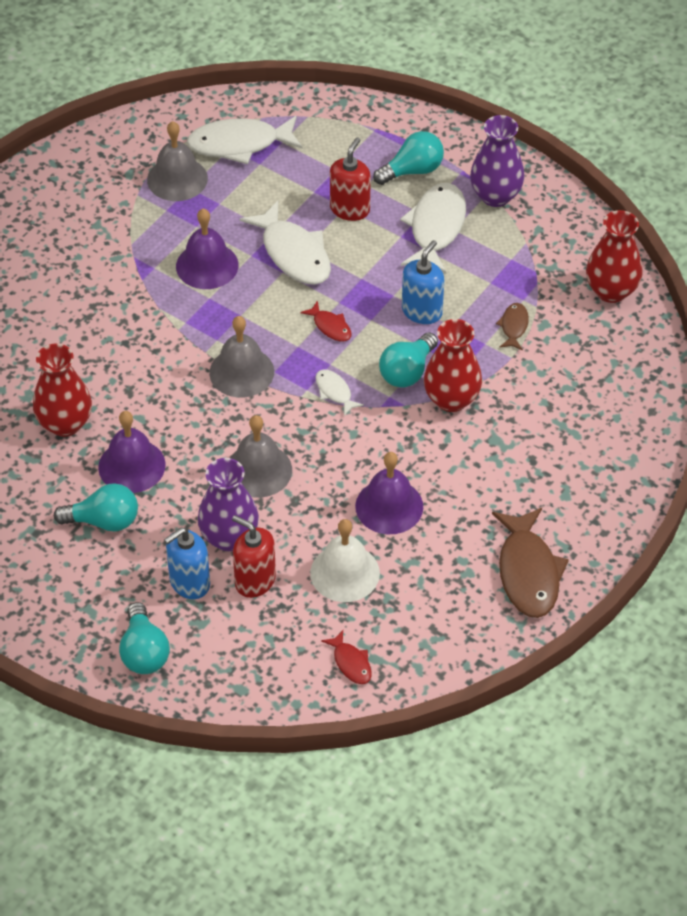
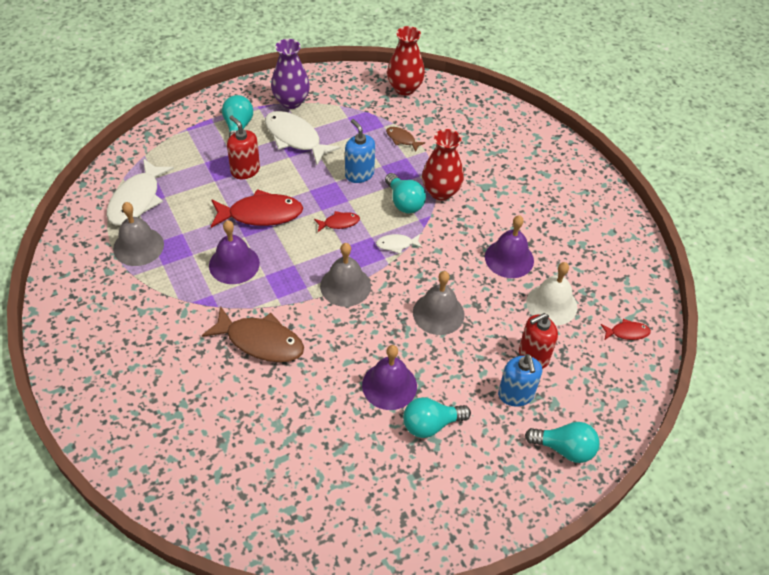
camera: 65 degrees left, 0 degrees up
red vase [33,343,92,437] -> none
turquoise light bulb [54,483,138,532] -> turquoise light bulb turned 135 degrees counterclockwise [403,397,471,438]
purple vase [198,458,259,551] -> none
white fish [240,201,331,285] -> red fish [211,189,303,228]
brown fish [492,508,569,618] -> brown fish moved to [202,306,304,362]

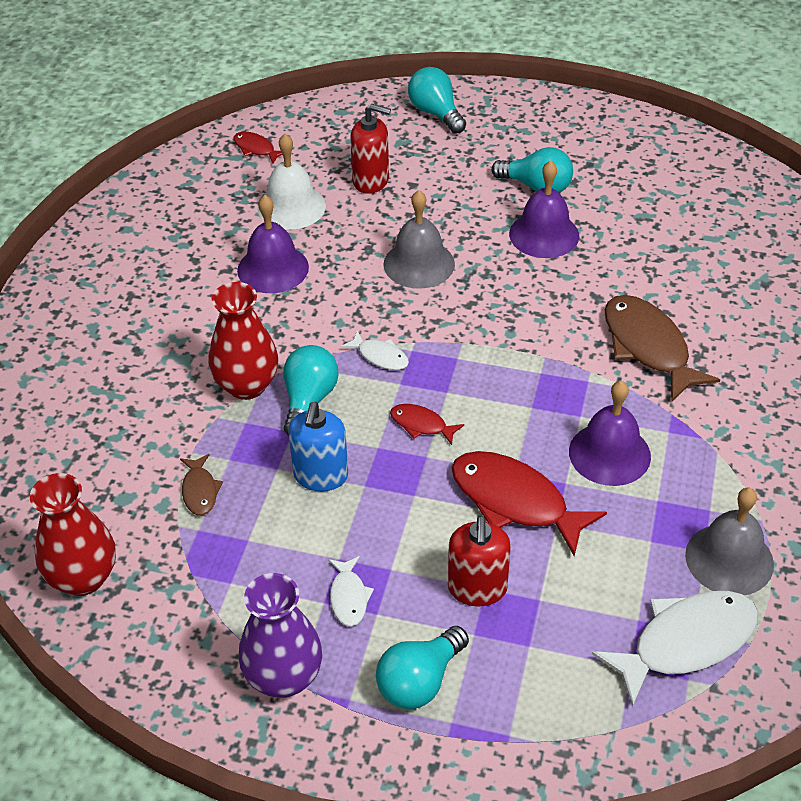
camera: 135 degrees left, 5 degrees down
white fish [265,111,340,165] -> white fish [328,556,374,626], size x0.49
grey bell [320,243,371,307] -> none
blue soap dispenser [498,354,542,407] -> none

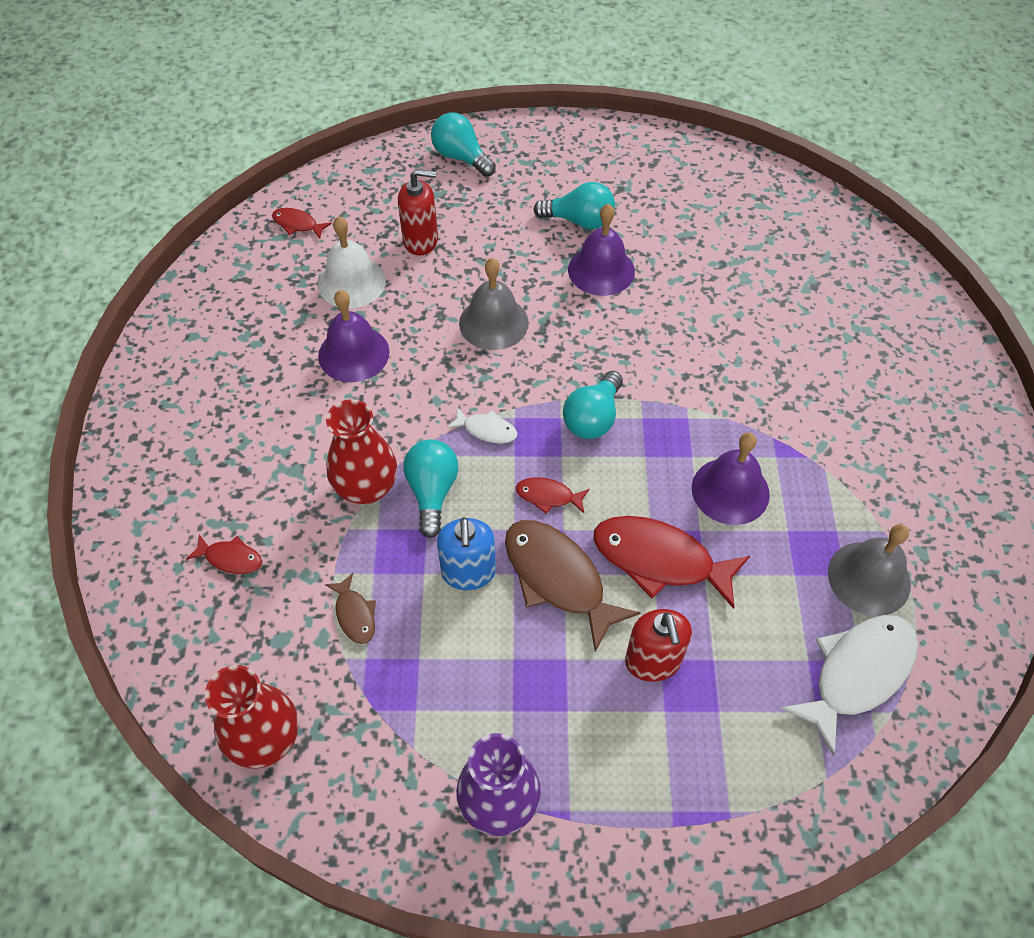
camera: 15 degrees left, 10 degrees up
white fish [328,556,374,626] -> none
turquoise light bulb [376,626,469,709] -> turquoise light bulb moved to [563,371,623,439]
brown fish [605,295,720,402] -> brown fish moved to [505,520,641,652]
none -> red fish [186,534,262,574]

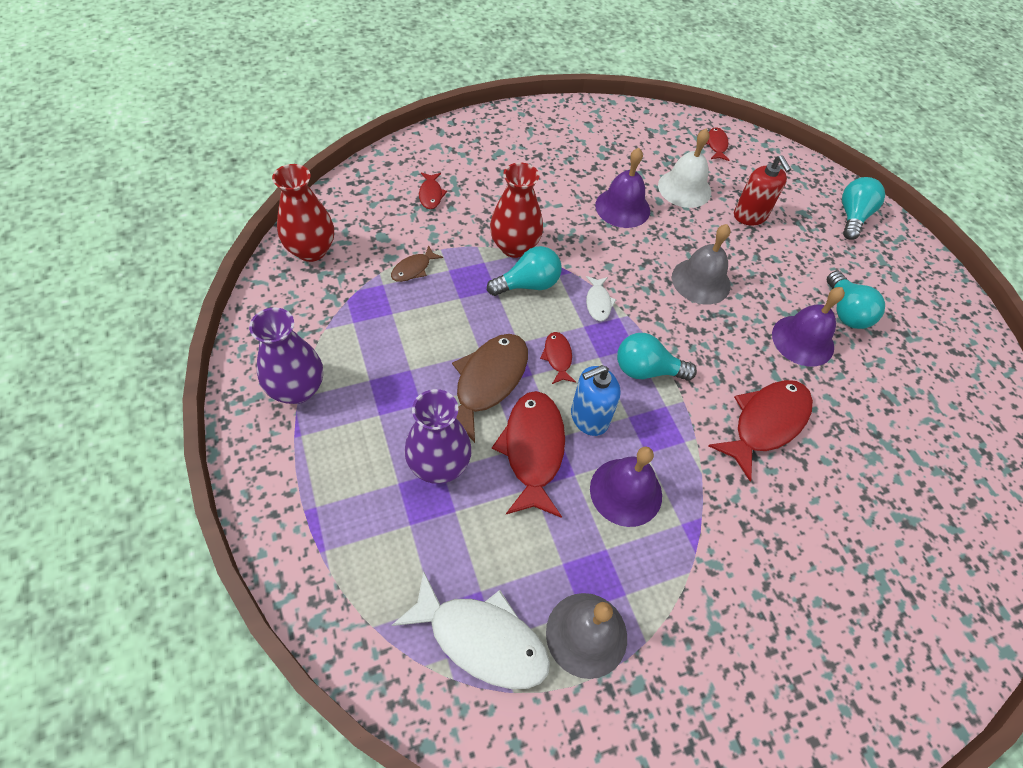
camera: 65 degrees right, 0 degrees up
blue soap dispenser [437,517,496,590] -> blue soap dispenser moved to [571,365,621,436]
red soap dispenser [625,609,692,682] -> purple vase [405,389,472,484]
none -> red fish [708,380,813,481]

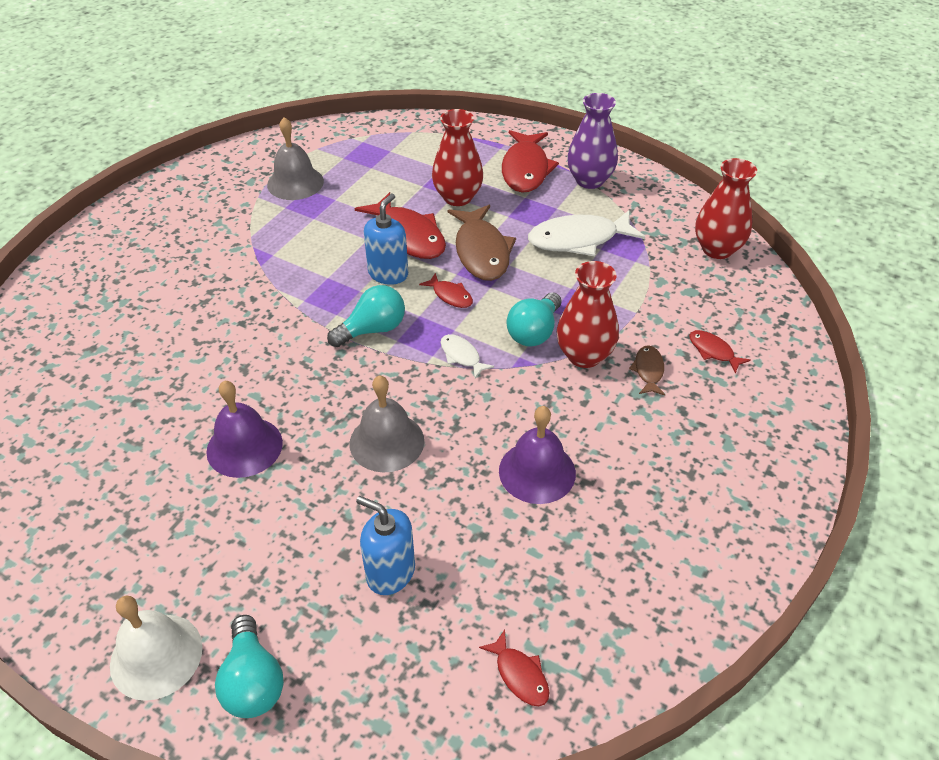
camera: 145 degrees right, 10 degrees down
brown fish [391,245,443,282] -> brown fish moved to [629,345,665,395]
white fish [392,571,550,689] -> white fish moved to [528,210,645,256]
purple vase [405,389,472,484] -> red vase [432,109,483,206]
purple bell [590,447,662,527] -> none
white bell [658,129,711,208] -> white bell moved to [110,595,202,701]
red fish [708,380,813,481] -> red fish moved to [502,130,559,193]
red soap dispenser [734,155,791,225] -> blue soap dispenser [356,496,415,595]
turquoise light bulb [827,271,885,329] -> none

